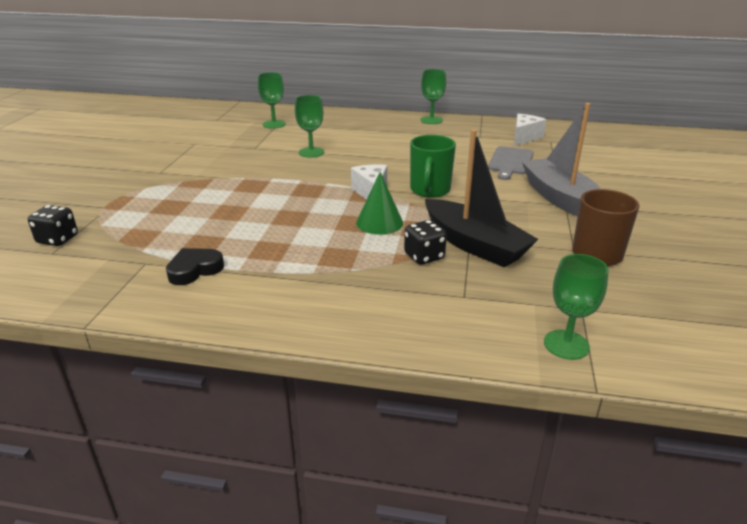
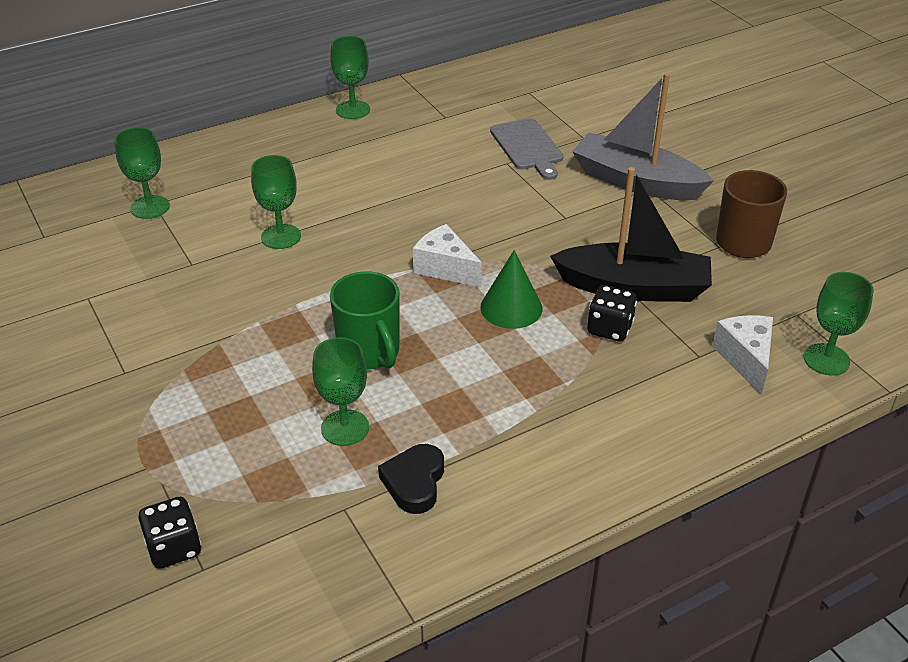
camera: 40 degrees left, 10 degrees up
green mug [410,135,456,198] -> green mug moved to [330,271,400,370]
white cheese [514,114,546,146] -> white cheese moved to [712,315,773,395]
none -> green goblet [312,337,369,446]

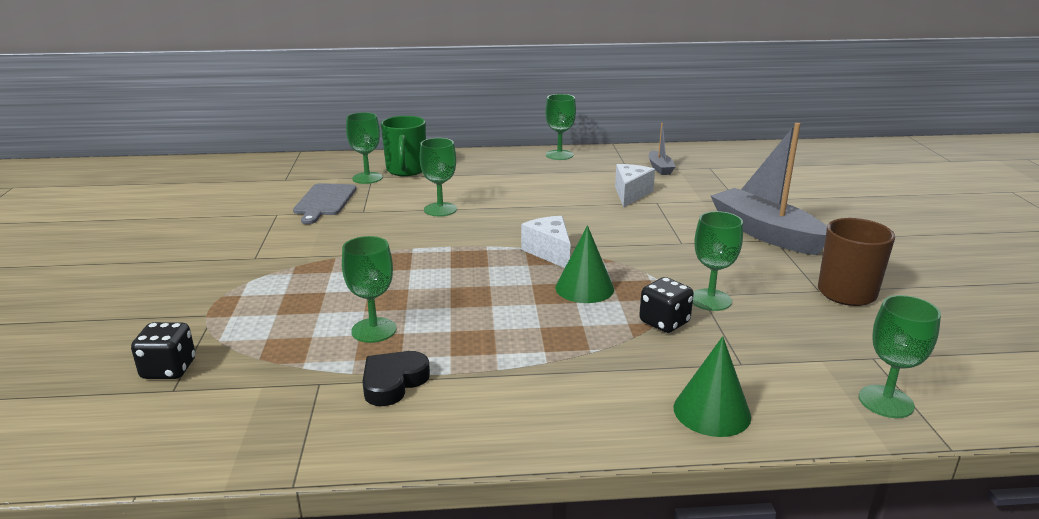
camera: 25 degrees right, 15 degrees down
green mug [330,271,400,370] -> green mug moved to [381,116,426,176]
grey cutting board [490,118,564,180] -> grey cutting board moved to [293,183,356,224]
black boat [550,167,712,302] -> green goblet [693,211,743,311]
white cheese [712,315,773,395] -> white cheese moved to [615,164,655,208]
none -> grey boat [649,123,675,175]
none -> green cone [674,336,751,437]

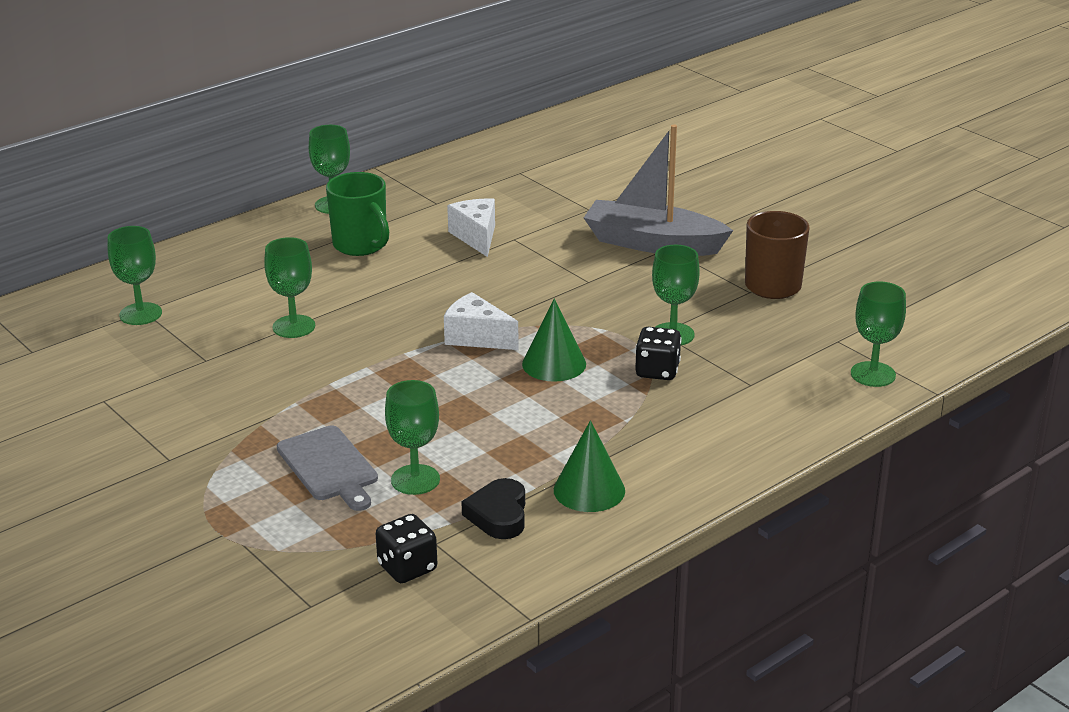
camera: 35 degrees left, 5 degrees up
black dice [131,322,195,379] -> black dice moved to [375,514,437,583]
grey cutting board [293,183,356,224] -> grey cutting board moved to [277,426,378,511]
green mug [381,116,426,176] -> green mug moved to [326,172,389,256]
grey boat [649,123,675,175] -> none
green cone [674,336,751,437] -> green cone moved to [554,420,625,512]

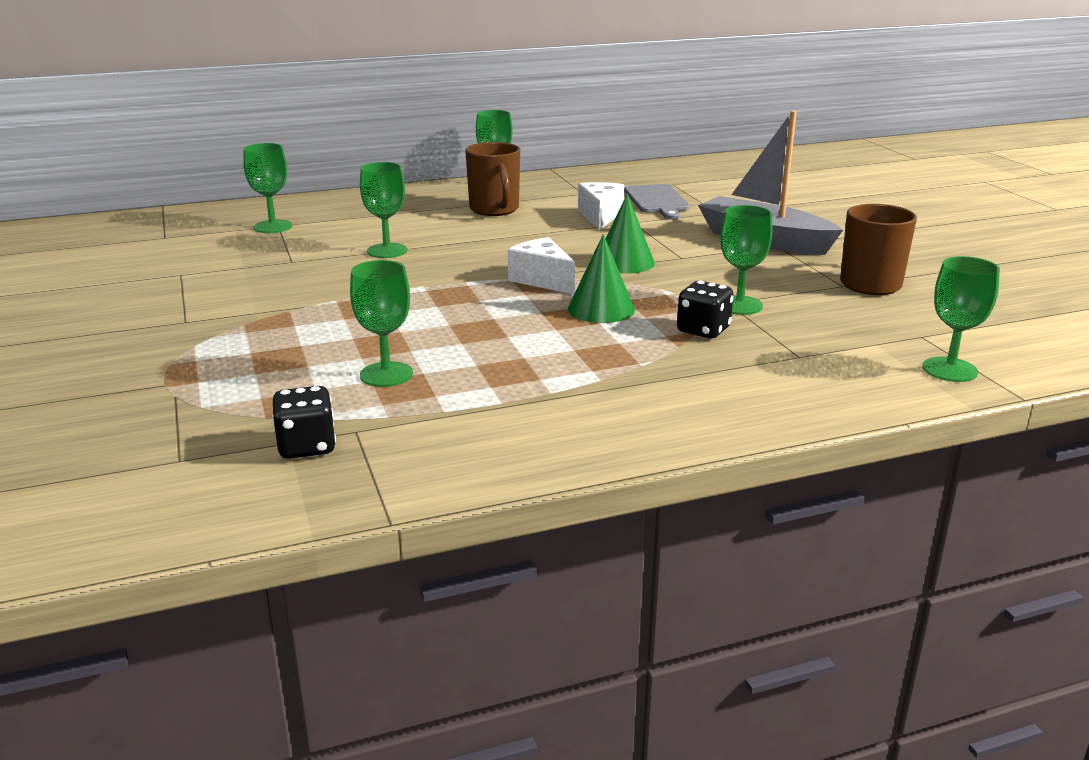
camera: 20 degrees right, 5 degrees down
grey cutting board [277,426,378,511] -> grey cutting board moved to [624,184,690,220]
green mug [326,172,389,256] -> brown mug [465,142,520,216]
black heart [461,478,525,539] -> none
green cone [554,420,625,512] -> green cone moved to [605,194,655,274]

